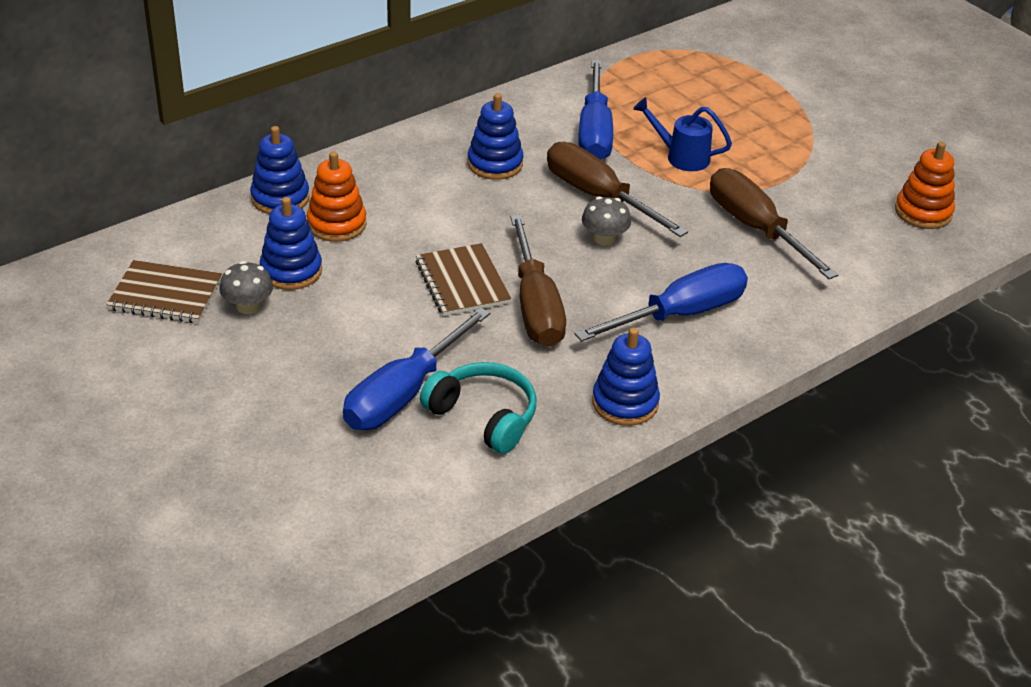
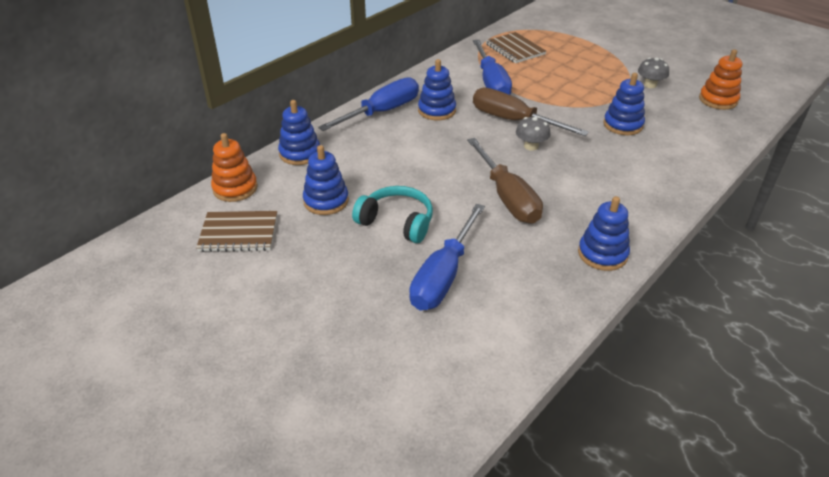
camera: 10 degrees left, 0 degrees up
grey mushroom [219,261,273,314] -> grey mushroom moved to [638,57,669,88]
orange stacking toy [307,151,366,242] -> orange stacking toy moved to [211,133,258,202]
brown notebook [416,243,511,316] -> brown notebook moved to [486,32,546,63]
turquoise headphones [420,362,536,454] -> turquoise headphones moved to [352,186,433,243]
blue screwdriver [574,263,748,342] -> blue screwdriver moved to [318,77,419,131]
blue watering can [633,97,732,171] -> none
brown screwdriver [710,168,838,279] -> blue stacking toy [603,73,645,135]

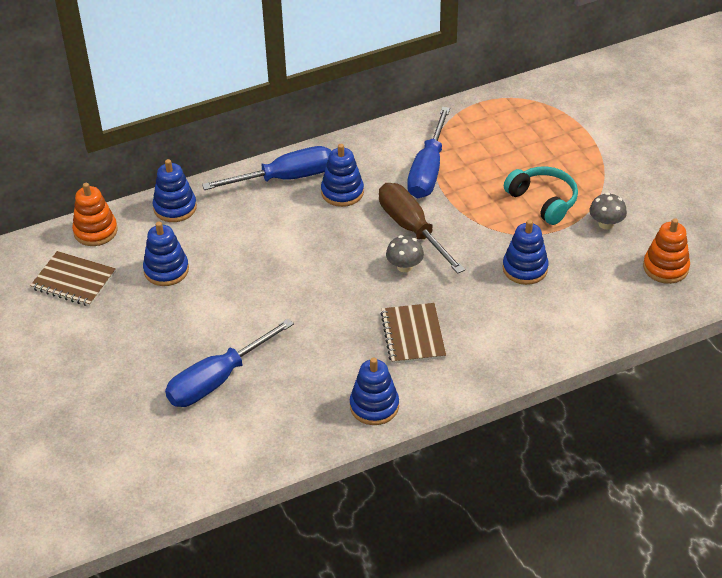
camera: 25 degrees right, 5 degrees up
turquoise headphones [352,186,433,243] -> turquoise headphones moved to [504,166,578,225]
brown screwdriver [467,138,543,224] -> none
brown notebook [486,32,546,63] -> brown notebook moved to [381,303,446,364]

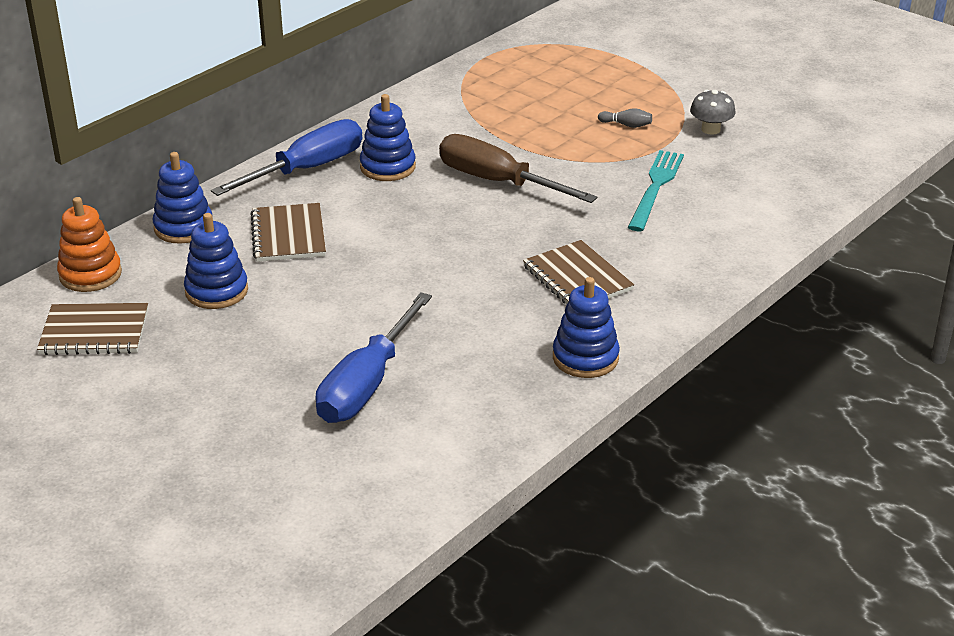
camera: 25 degrees left, 10 degrees down
grey mushroom [386,235,424,272] -> none
blue screwdriver [407,107,450,199] -> none
blue stacking toy [503,220,549,285] -> turquoise fork [628,150,684,231]
turquoise headphones [504,166,578,225] -> grey bowling pin [598,108,652,128]
orange stacking toy [643,218,690,284] -> none
none -> brown notebook [250,203,326,262]

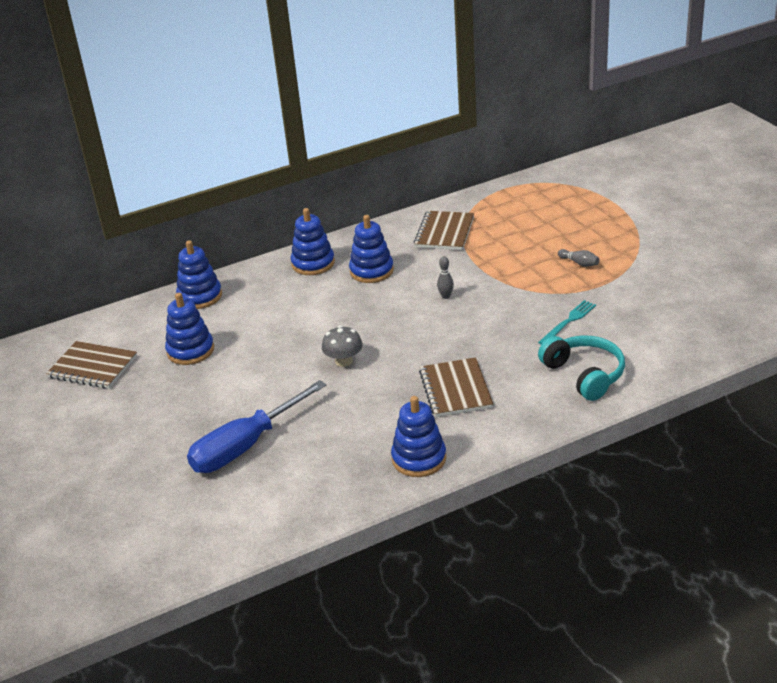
camera: 25 degrees right, 0 degrees up
orange stacking toy [57,197,122,292] -> none
blue screwdriver [211,119,362,196] -> blue stacking toy [291,208,335,275]
brown notebook [250,203,326,262] -> brown notebook moved to [414,211,474,250]
brown screwdriver [439,134,597,203] -> grey bowling pin [437,256,454,299]
turquoise fork [628,150,684,231] -> turquoise fork [538,300,596,344], size x0.67
grey mushroom [690,90,736,135] -> grey mushroom moved to [322,325,363,367]
none -> turquoise headphones [538,336,625,401]

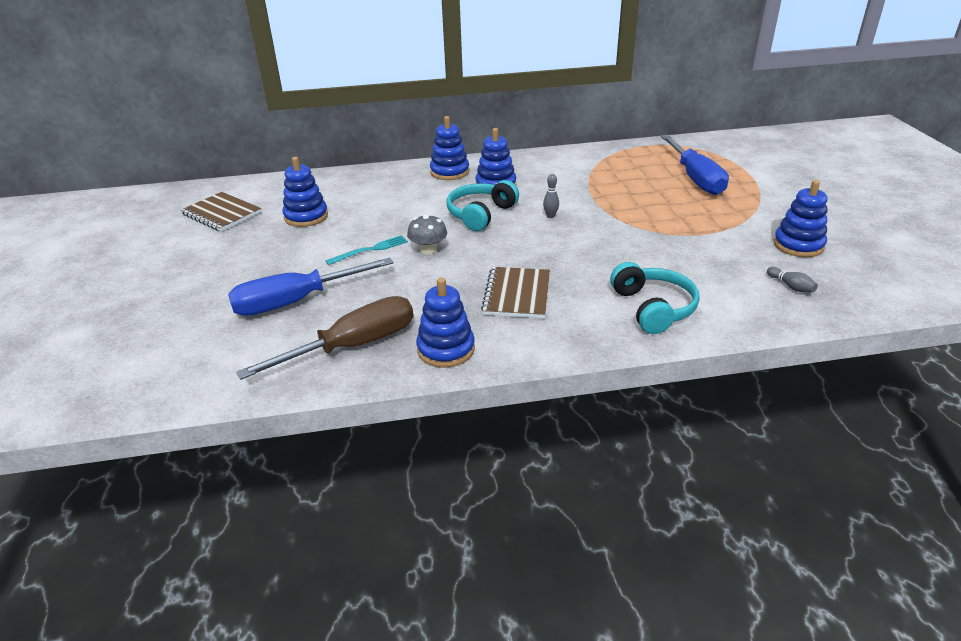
camera: 15 degrees right, 0 degrees up
blue stacking toy [176,240,222,309] -> blue stacking toy moved to [773,180,828,257]
brown notebook [414,211,474,250] -> none
turquoise fork [538,300,596,344] -> turquoise fork moved to [325,235,408,265]
grey bowling pin [558,249,600,267] -> grey bowling pin moved to [767,267,818,292]
none -> brown screwdriver [236,296,413,380]
none -> turquoise headphones [447,180,519,231]
none -> blue screwdriver [661,135,729,195]

